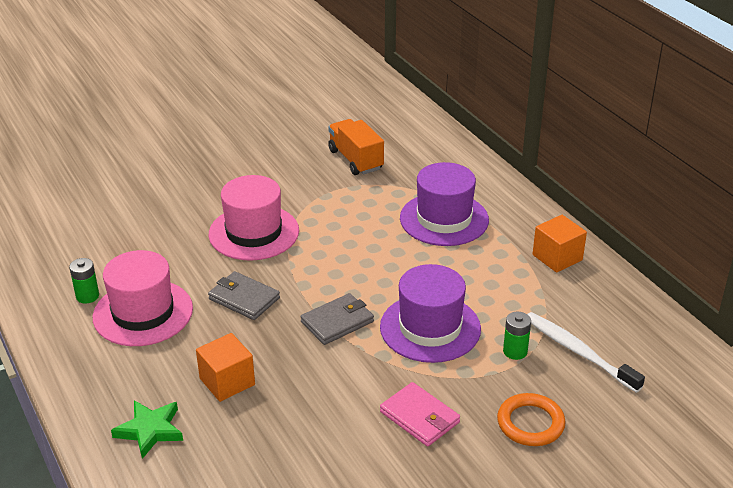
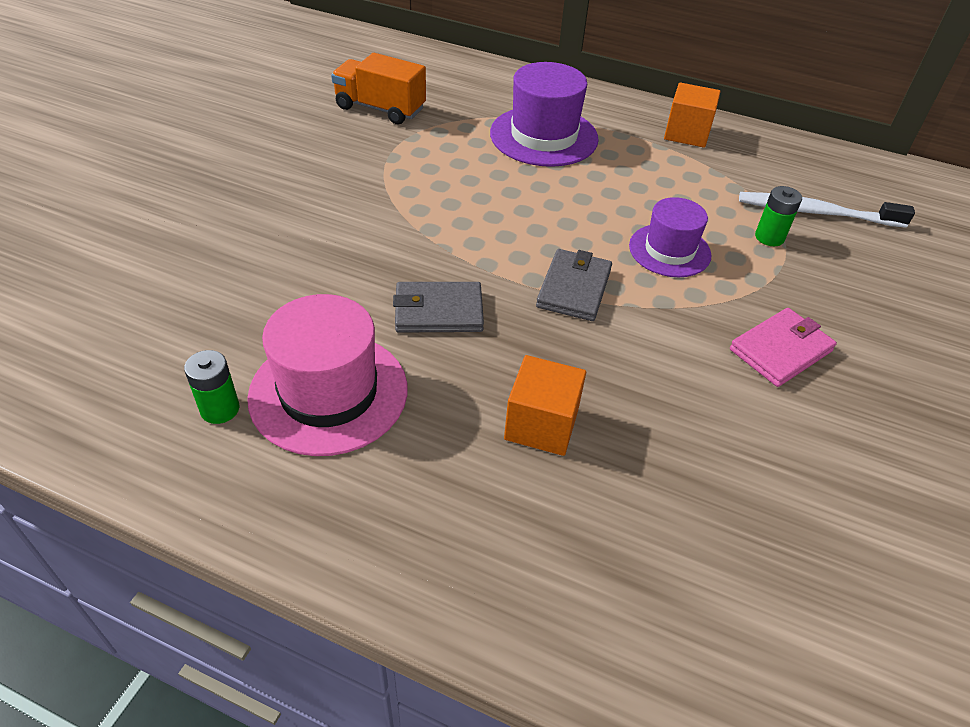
camera: 40 degrees left, 10 degrees up
green star [111,400,183,459] -> none
pink hat [209,175,299,261] -> none
purple hat [380,264,481,363] -> purple hat [629,197,711,277], size x0.64
pink wallet [380,382,460,447] -> pink wallet turned 45 degrees counterclockwise [730,308,837,387]
orange ring [497,393,566,446] -> none

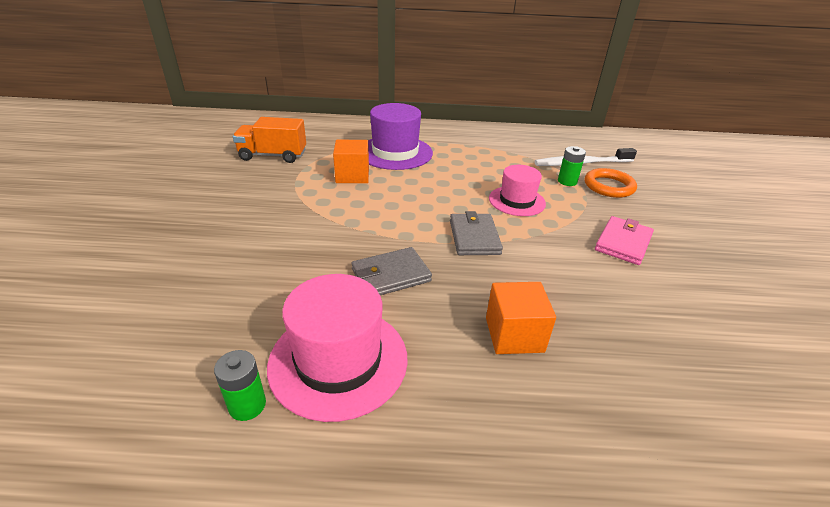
camera: 20 degrees left, 10 degrees down
purple hat [629,197,711,277] -> pink hat [489,165,546,216]
orange cube [664,82,720,148] -> orange cube moved to [333,140,369,183]
none -> orange ring [585,168,637,198]

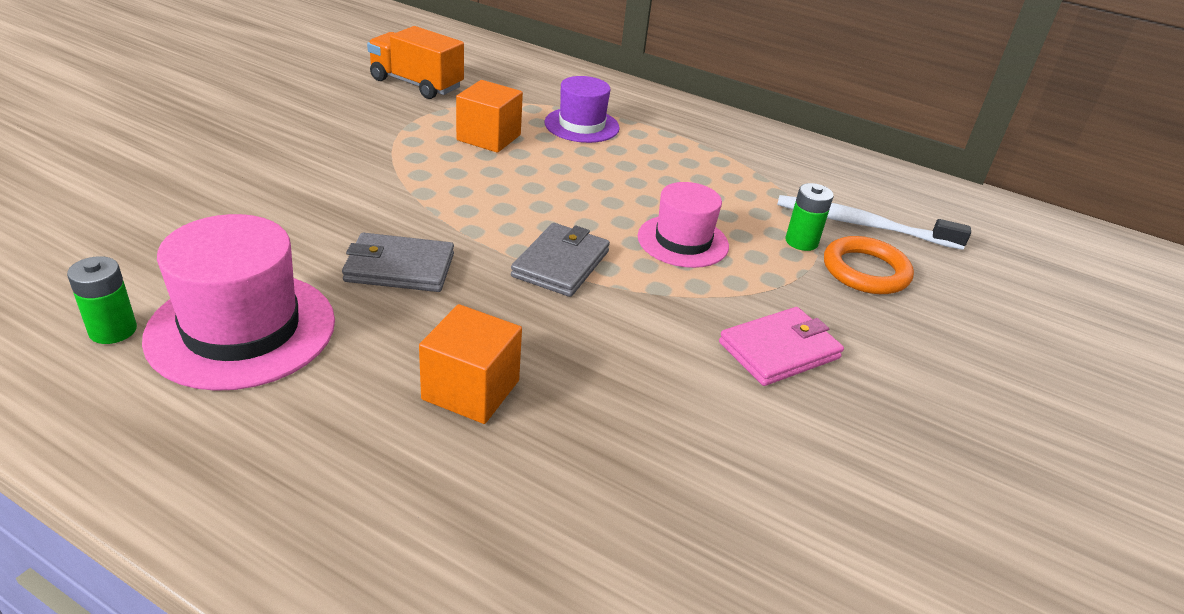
camera: 25 degrees right, 0 degrees up
purple hat [368,103,433,170] -> purple hat [545,76,620,143], size x0.64

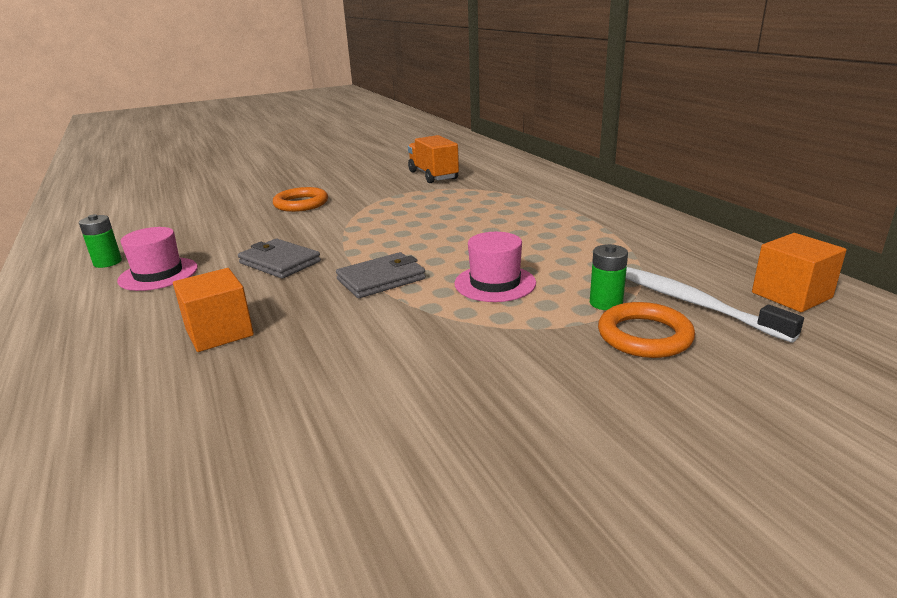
camera: 40 degrees right, 10 degrees down
pink hat [142,214,335,391] -> pink hat [117,227,198,291], size x0.64
orange cube [456,80,523,153] -> orange cube moved to [752,233,847,312]
purple hat [545,76,620,143] -> none
pink wallet [719,307,844,386] -> none
none -> orange ring [273,187,328,212]

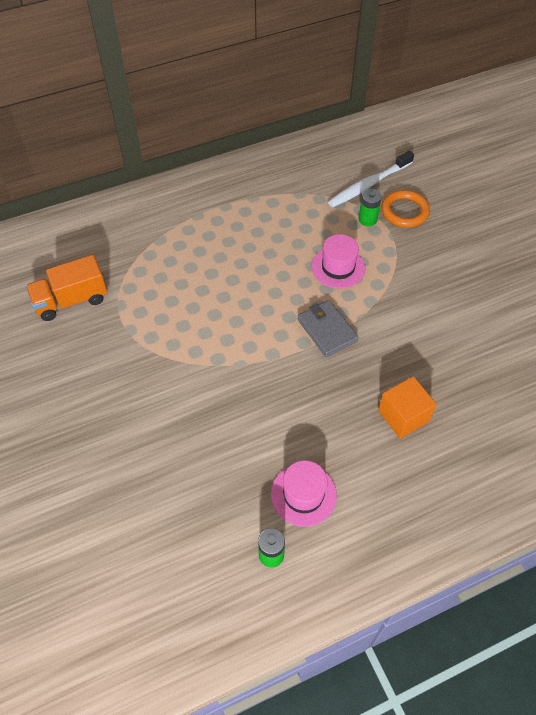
camera: 90 degrees left, 30 degrees up
grey wallet [238,239,321,279] -> none
orange ring [273,187,328,212] -> none
orange cube [752,233,847,312] -> none

